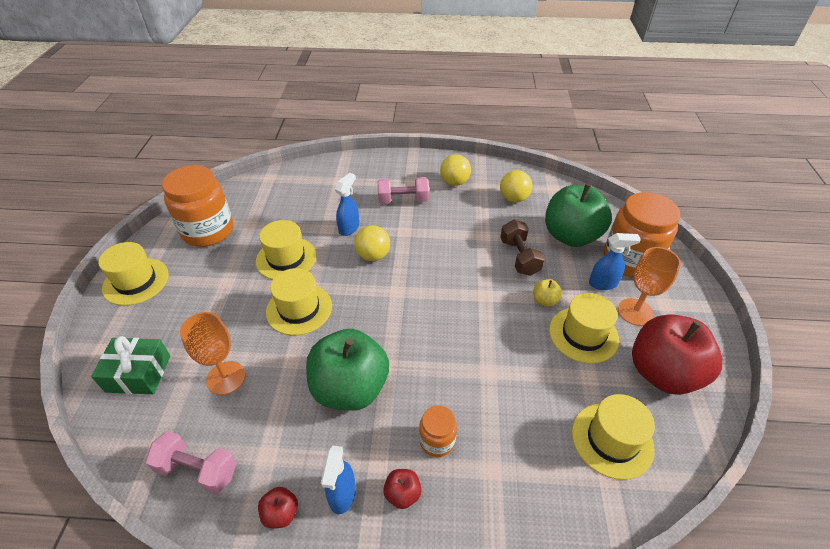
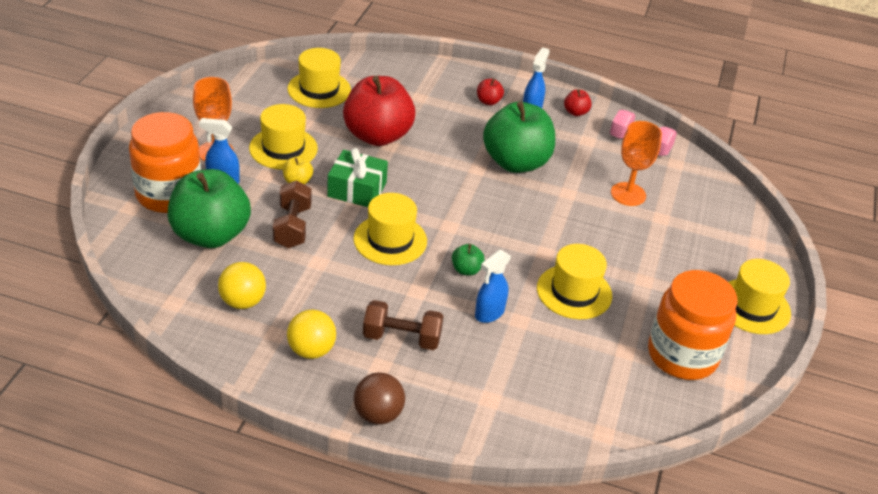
camera: 170 degrees left, 5 degrees down
green gift [91,336,170,394] -> green gift moved to [327,148,388,207]
yellow hat [266,268,332,335] -> yellow hat moved to [354,193,427,265]
yellow ball [354,225,390,261] -> green apple [452,244,485,276]
pink dumbbell [377,177,429,204] -> brown dumbbell [363,300,443,350]
orange jar [419,405,457,457] -> none
red apple [632,315,722,395] -> red apple moved to [343,76,415,146]
none -> brown ball [354,373,405,424]

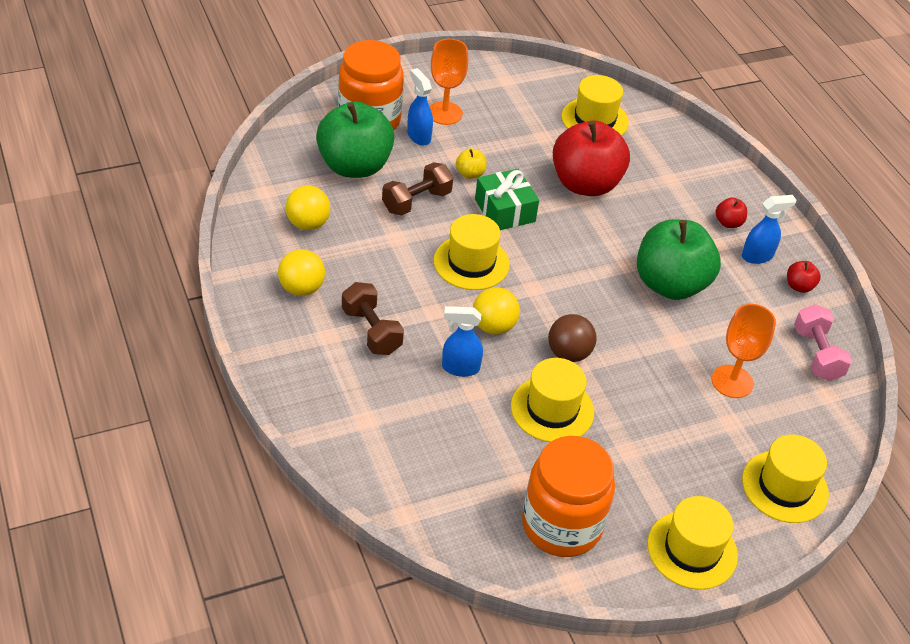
camera: 50 degrees right, 5 degrees up
yellow hat [249,104,318,170] -> yellow hat moved to [742,435,829,523]
brown ball [354,373,405,424] -> brown ball moved to [548,314,597,362]
green apple [452,244,485,276] -> yellow ball [473,287,520,335]

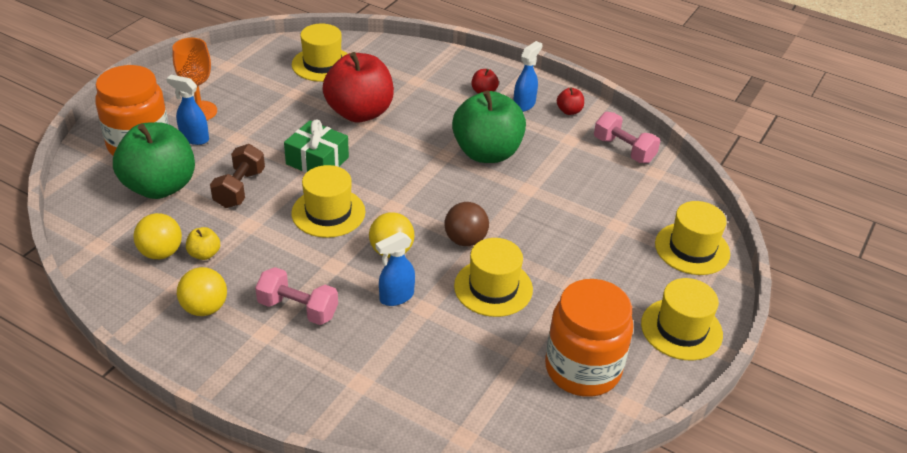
camera: 35 degrees left, 5 degrees down
brown dumbbell [342,282,404,355] -> pink dumbbell [255,267,338,325]
yellow apple [456,148,486,179] -> yellow apple moved to [186,227,220,260]
orange goblet [712,304,776,398] -> none

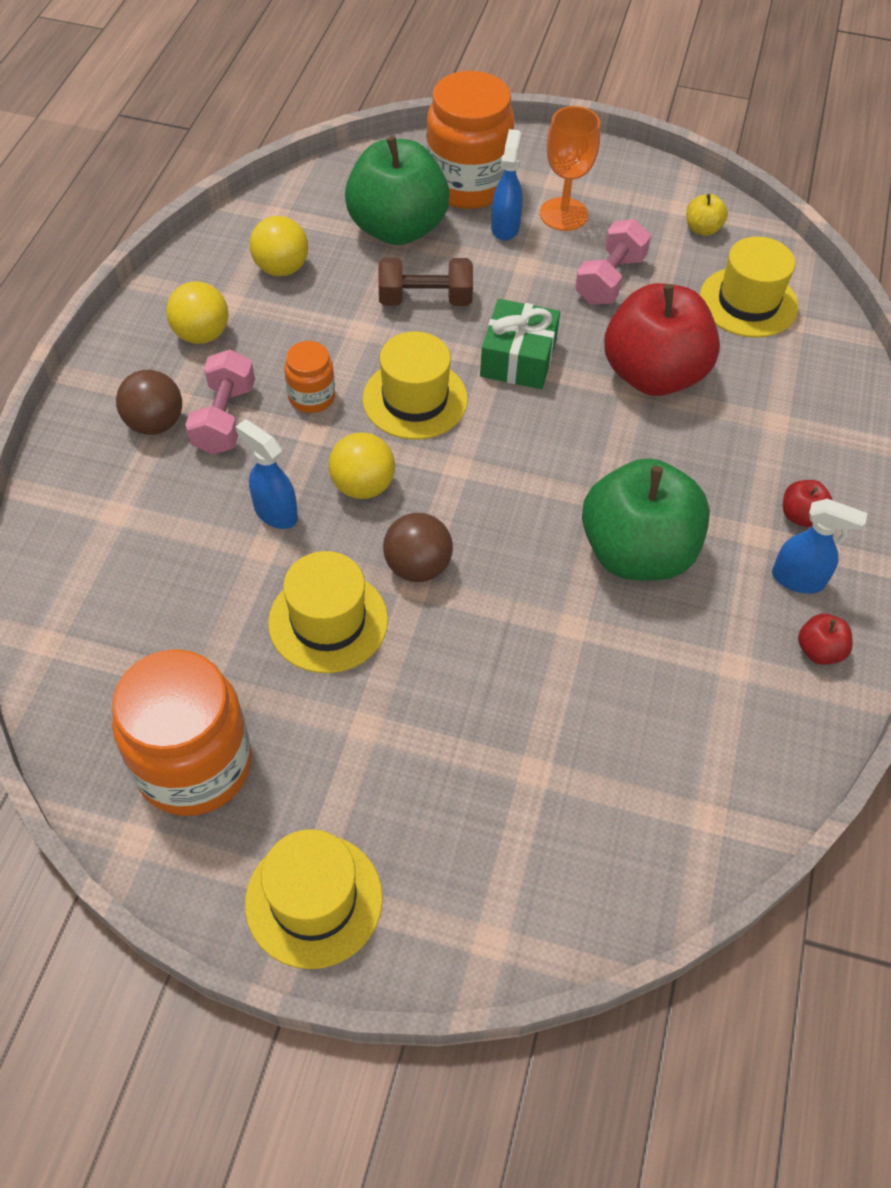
camera: 75 degrees right, 15 degrees up
yellow apple [186,227,220,260] -> yellow apple moved to [686,194,728,236]
pink dumbbell [594,112,660,163] -> pink dumbbell moved to [575,219,651,305]
yellow hat [655,201,730,275] -> none
none -> brown ball [116,370,182,435]
none -> orange jar [284,341,335,413]

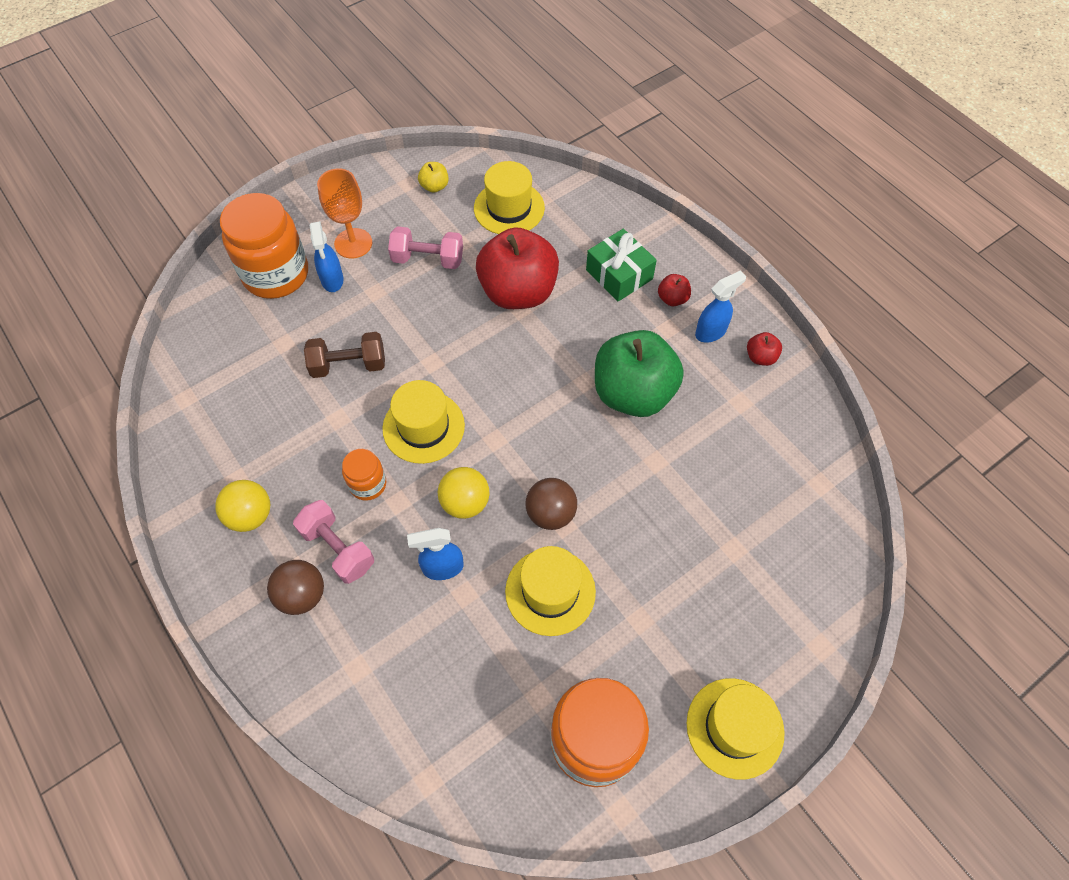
camera: 50 degrees left, 5 degrees up
yellow ball [250,216,308,276] -> none
green apple [345,136,450,246] -> none
brown dumbbell [379,258,473,306] -> brown dumbbell turned 45 degrees clockwise [304,332,385,378]
green gift [480,299,560,389] -> green gift moved to [586,229,657,301]
blue spray bottle [491,129,523,241] -> blue spray bottle turned 150 degrees counterclockwise [310,221,344,292]
pink dumbbell [575,219,651,305] -> pink dumbbell turned 60 degrees counterclockwise [388,226,463,269]

